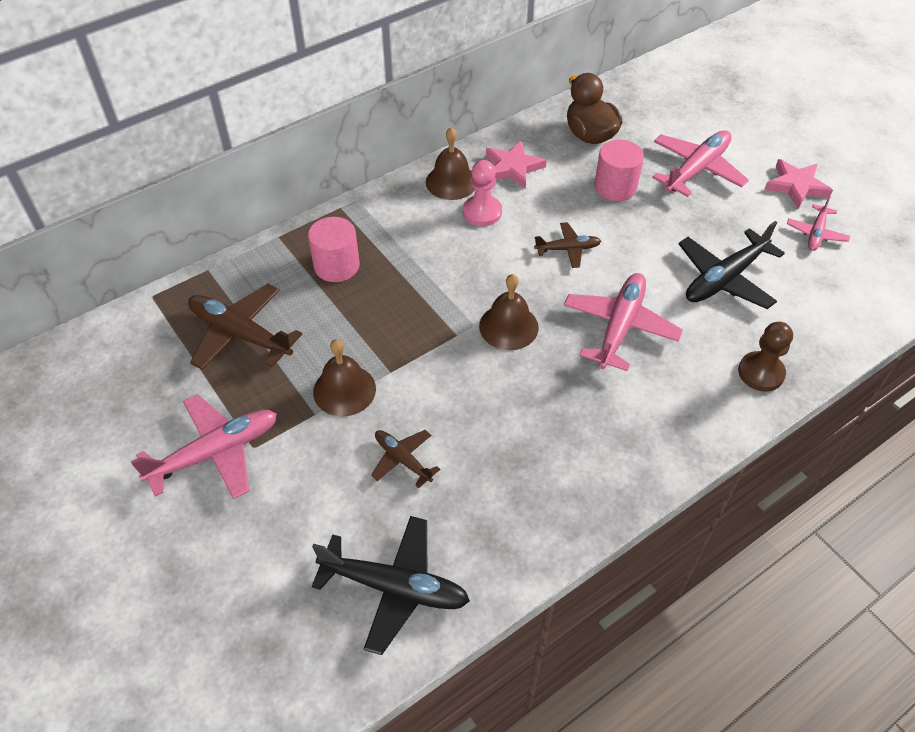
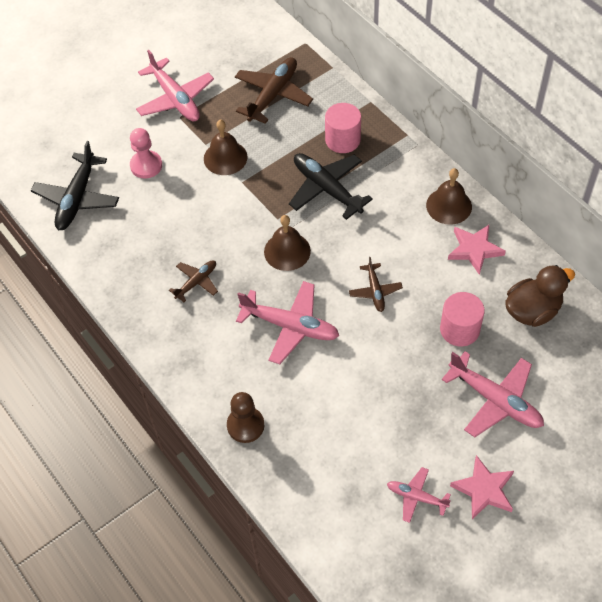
camera: 90 degrees right, 5 degrees up
brown plane [371,430,440,488] -> brown plane moved to [169,260,218,302]
pink pawn [463,160,502,226] -> pink pawn moved to [130,128,162,179]
black plane [678,221,785,309] -> black plane moved to [289,153,373,220]

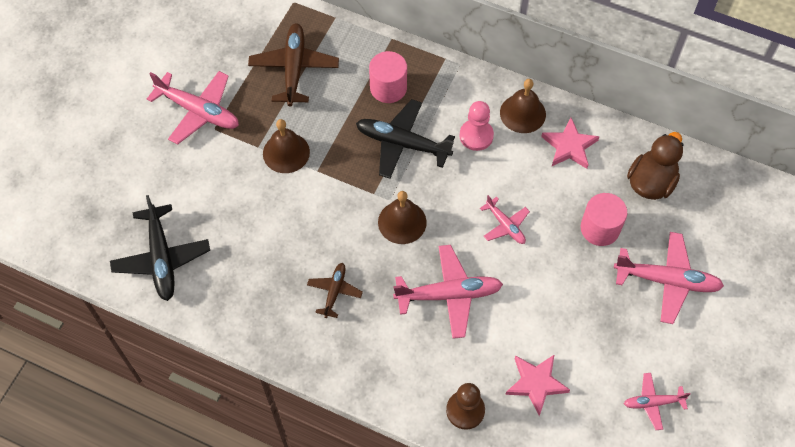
camera: 30 degrees left, 5 degrees up
pink pawn [130,128,162,179] -> pink pawn moved to [459,101,494,151]
brown plane [349,257,403,312] -> pink plane [480,195,530,244]
pink star [450,455,514,519] -> pink star moved to [505,355,570,416]

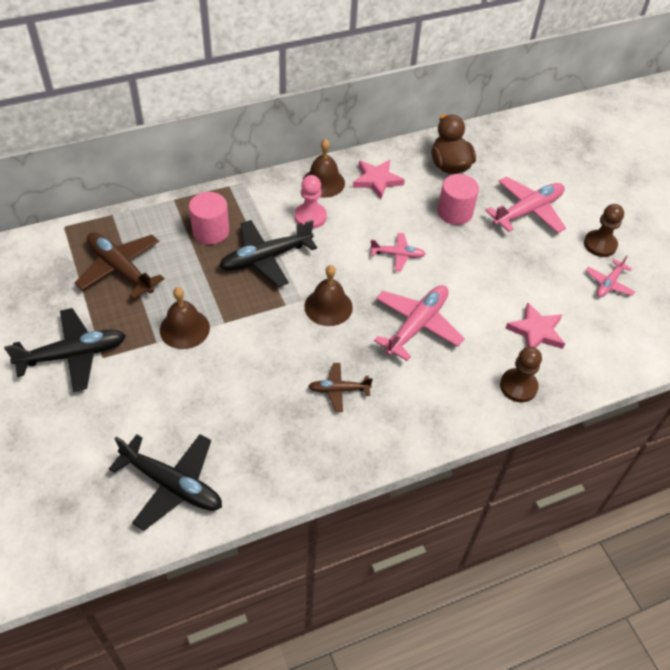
camera: 50 degrees left, 10 degrees down
pink plane [147,71,239,144] -> black plane [4,308,126,392]
brown plane [307,263,363,318] -> brown plane turned 60 degrees counterclockwise [308,363,373,412]
none -> brown pawn [584,204,624,257]

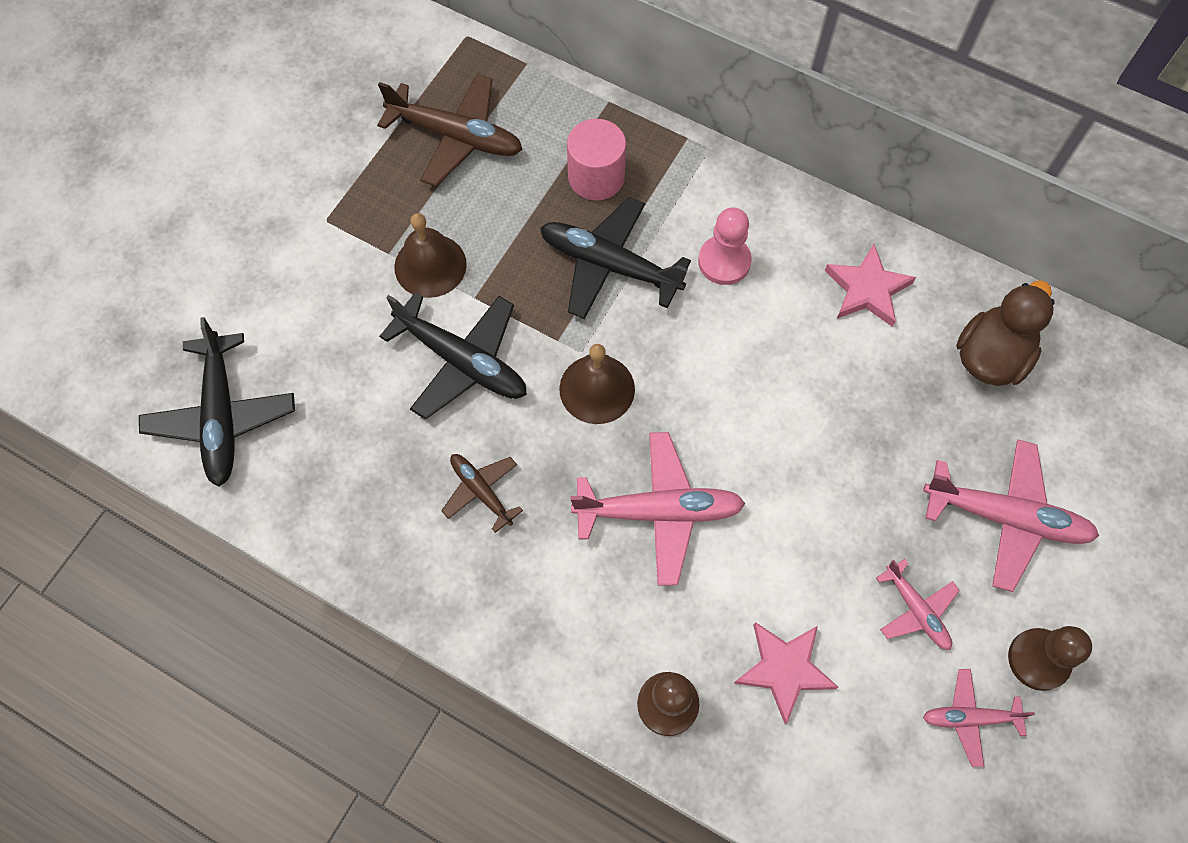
camera: 55 degrees right, 15 degrees up
black plane [4,308,126,392] -> black plane moved to [379,292,527,420]
brown plane [75,232,165,300] -> brown plane turned 105 degrees clockwise [377,74,523,187]
brown bell [303,139,345,198] -> none
pink plane [370,233,426,271] -> pink plane moved to [876,559,960,650]
pink cylinder [438,174,479,225] -> none

